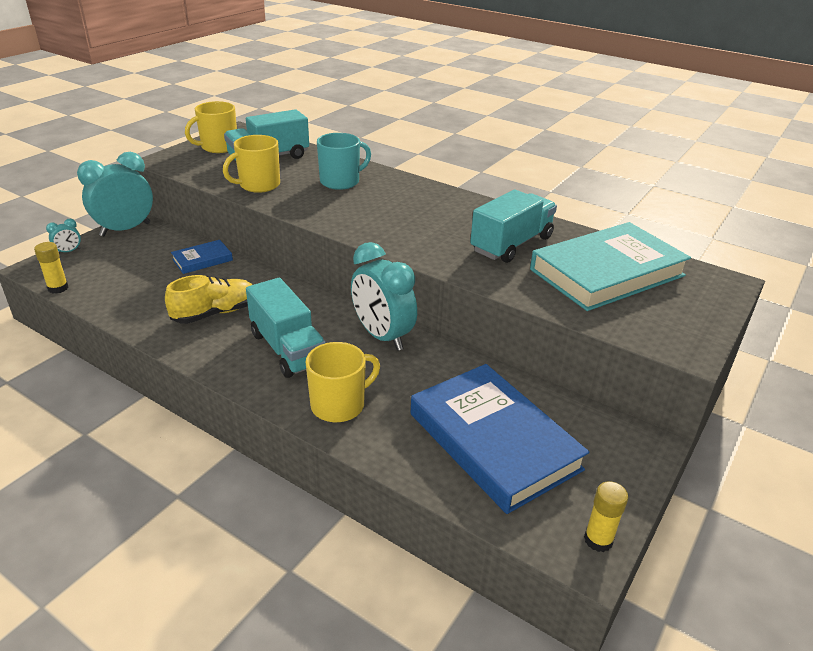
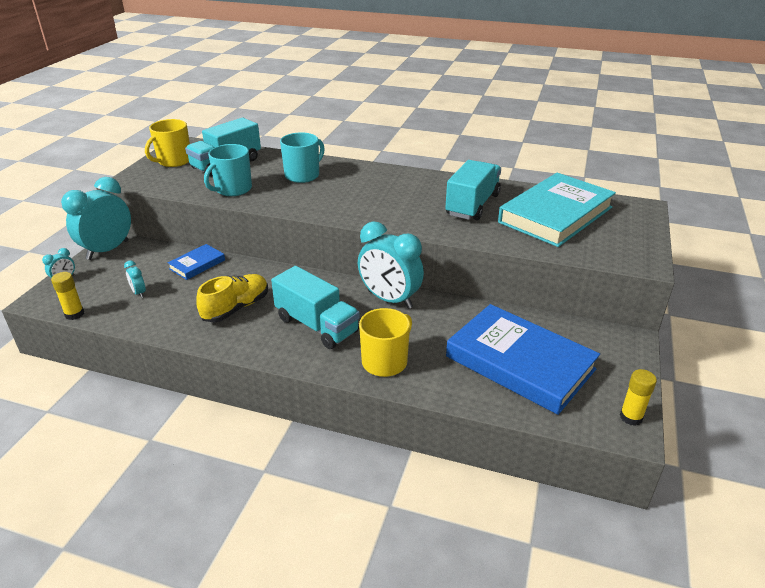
camera: 15 degrees left, 0 degrees up
yellow mug [223,135,280,193] -> turquoise mug [204,144,252,196]
none -> turquoise clock [124,260,146,298]

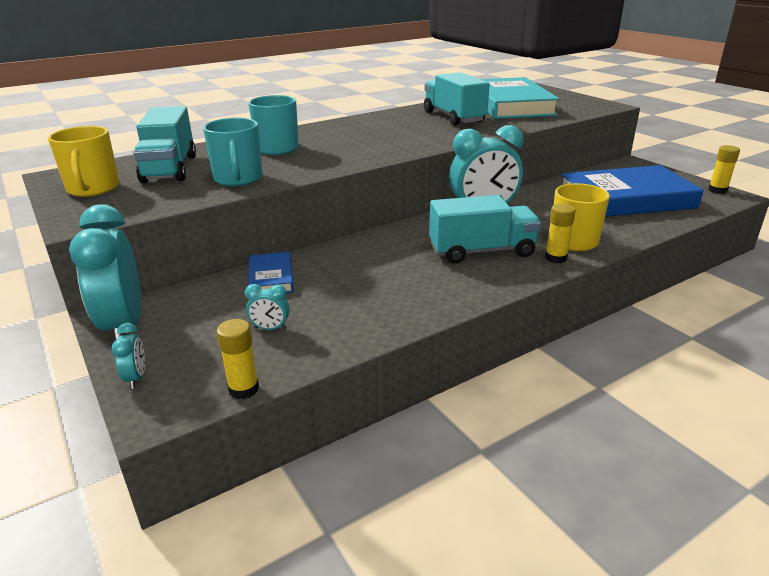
camera: 50 degrees left, 5 degrees down
yellow shoe [196,274,268,322] -> none
none -> yellow glue stick [545,204,576,263]

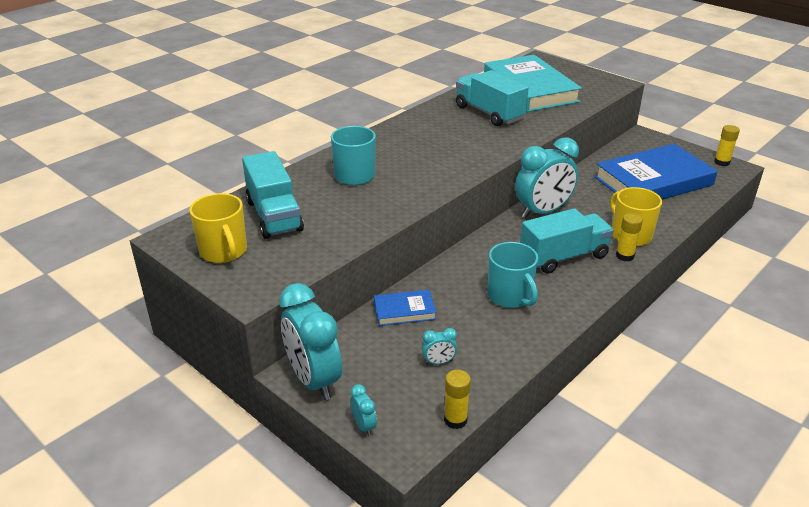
camera: 15 degrees left, 5 degrees up
turquoise mug [203,118,263,186] -> turquoise mug moved to [487,242,538,308]
blue book [248,252,294,293] -> blue book turned 75 degrees counterclockwise [374,290,436,326]

